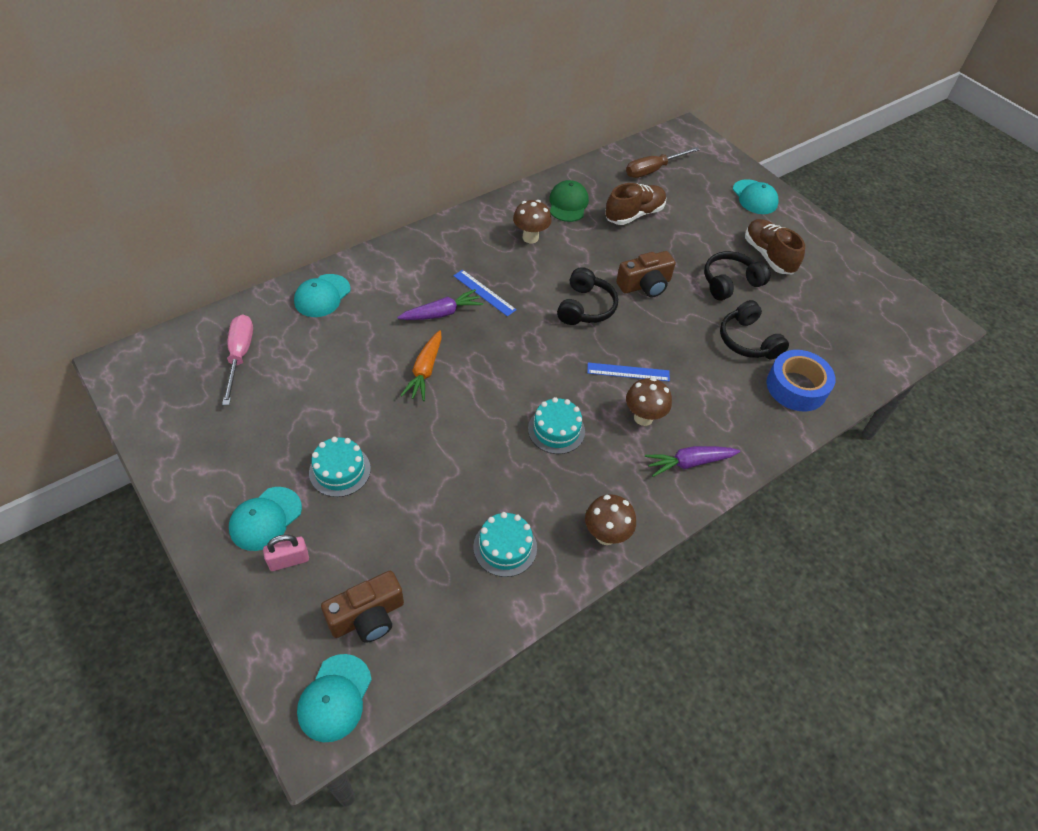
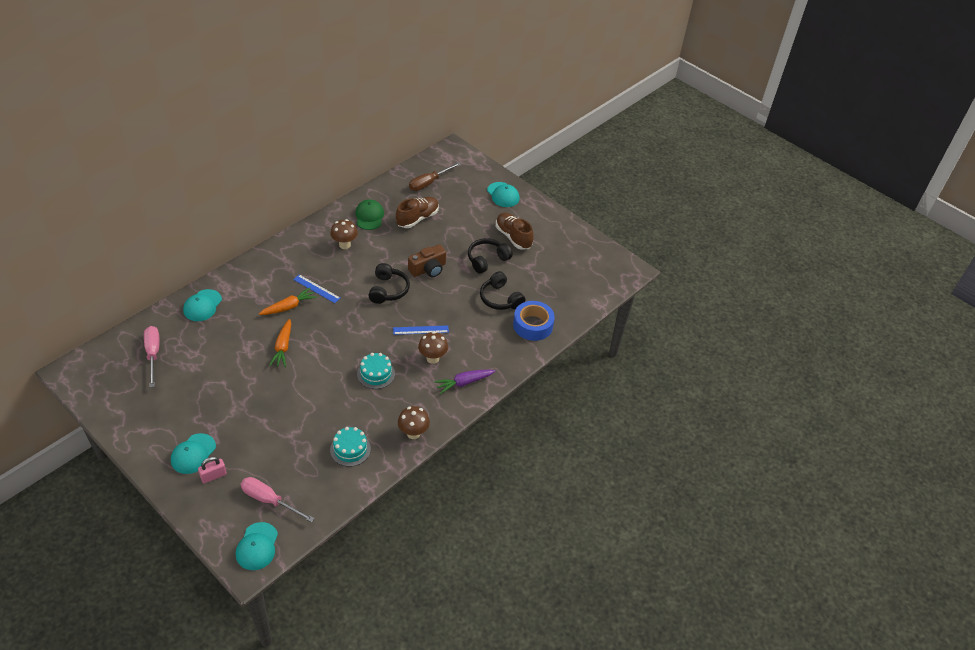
camera: 10 degrees left, 5 degrees down
turquoise cake [309,437,371,497] -> none
brown camera [321,571,404,643] -> pink screwdriver [241,477,315,523]
purple carrot [397,289,483,320] -> orange carrot [259,288,317,315]

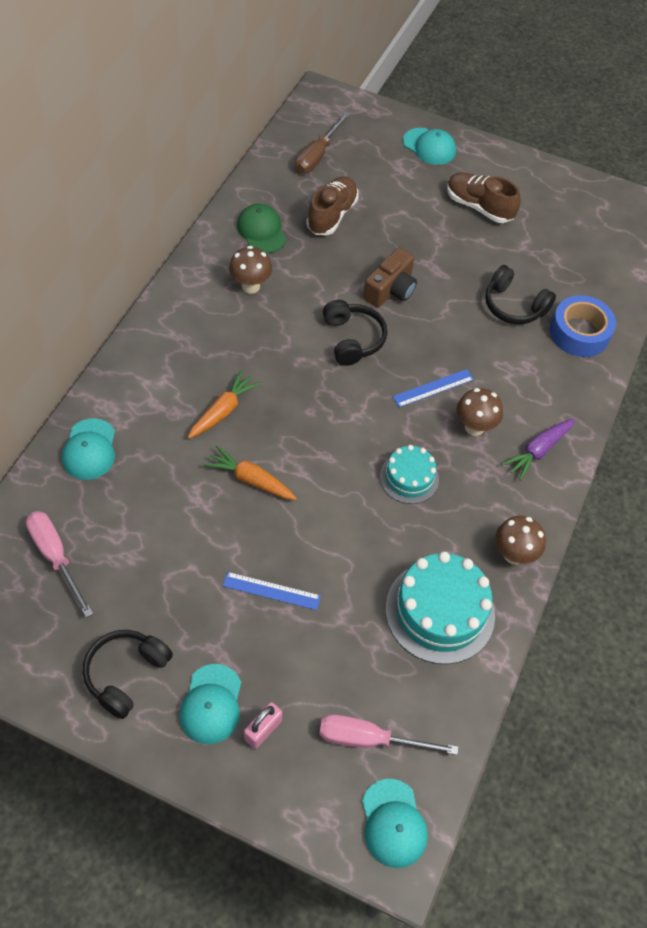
camera: 20 degrees left, 10 degrees up
orange carrot [269,319,291,367] -> orange carrot turned 135 degrees clockwise [203,446,297,500]
blue ruler [293,275,340,303] -> blue ruler moved to [223,572,321,610]
turquoise cake [330,427,371,467] -> turquoise cake [385,552,495,664], size x1.72
black headphones [468,238,513,274] -> black headphones moved to [83,630,173,719]

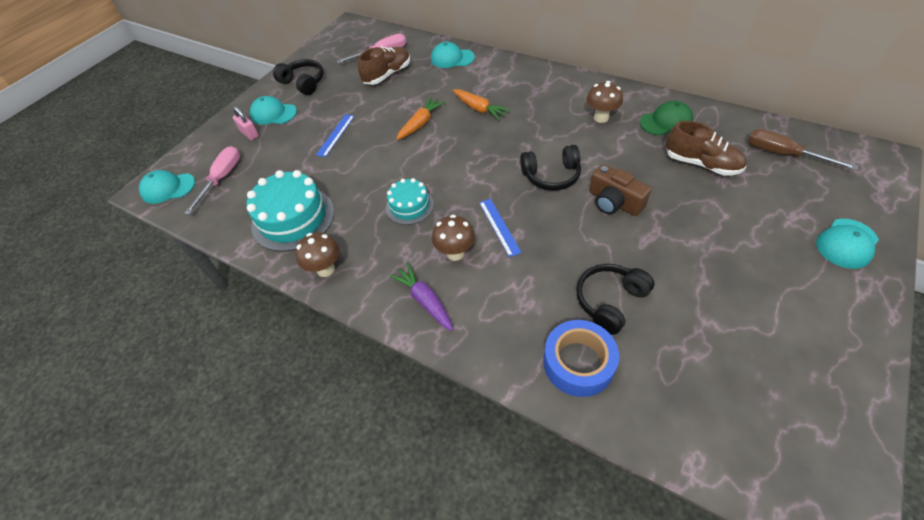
camera: 105 degrees right, 5 degrees down
brown shoe [447,172,521,223] -> brown shoe moved to [358,47,410,85]

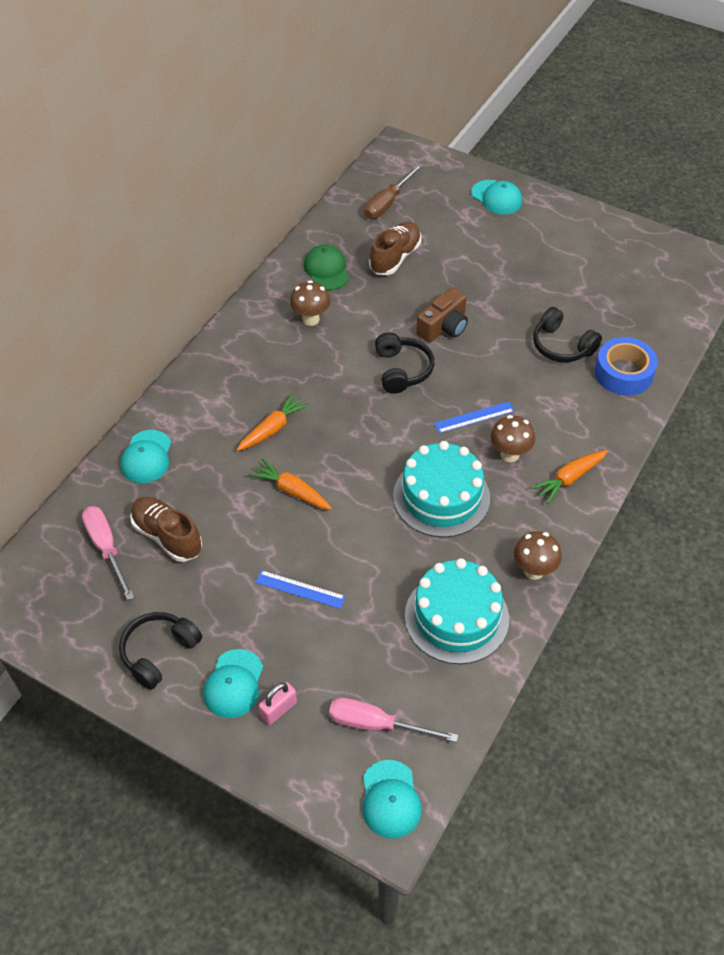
camera: 95 degrees left, 0 degrees up
turquoise cake [386,178,434,225] -> turquoise cake [393,441,490,538], size x1.72
purple carrot [389,262,453,331] -> orange carrot [531,450,608,504]

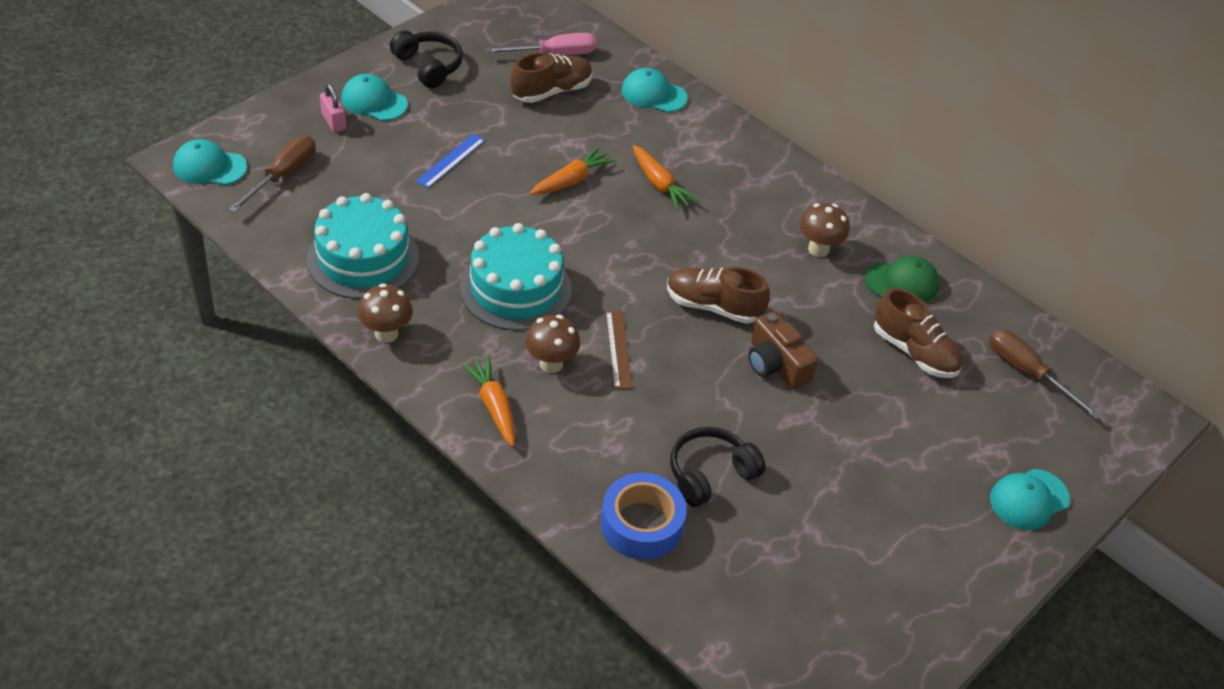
camera: 100 degrees right, 5 degrees down
pink screwdriver [329,698,458,742] -> brown screwdriver [228,136,315,213]
black headphones [375,332,434,394] -> brown shoe [667,267,770,324]
blue ruler [434,402,515,433] -> brown ruler [606,311,632,389]

